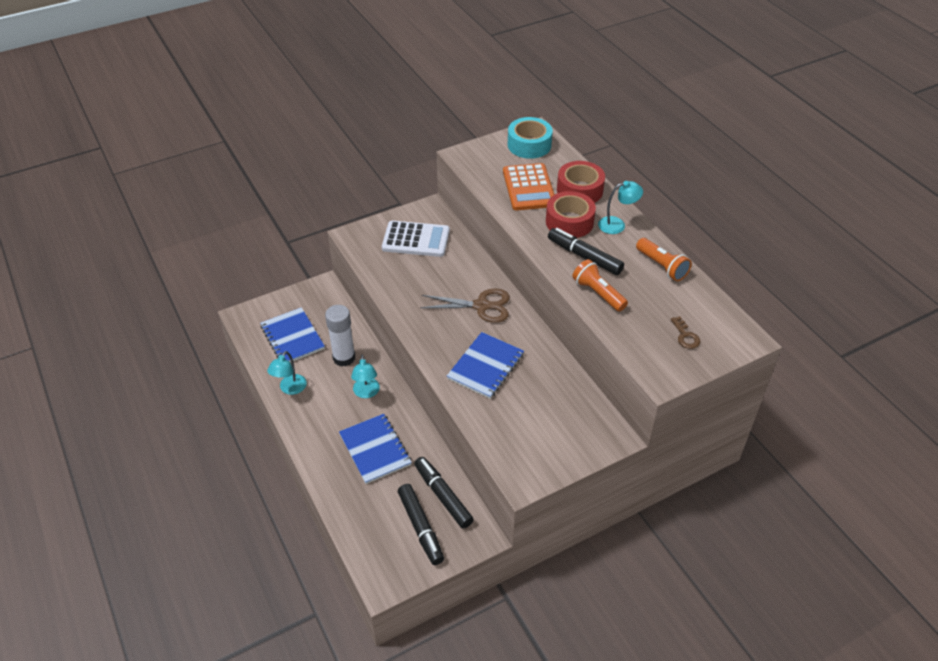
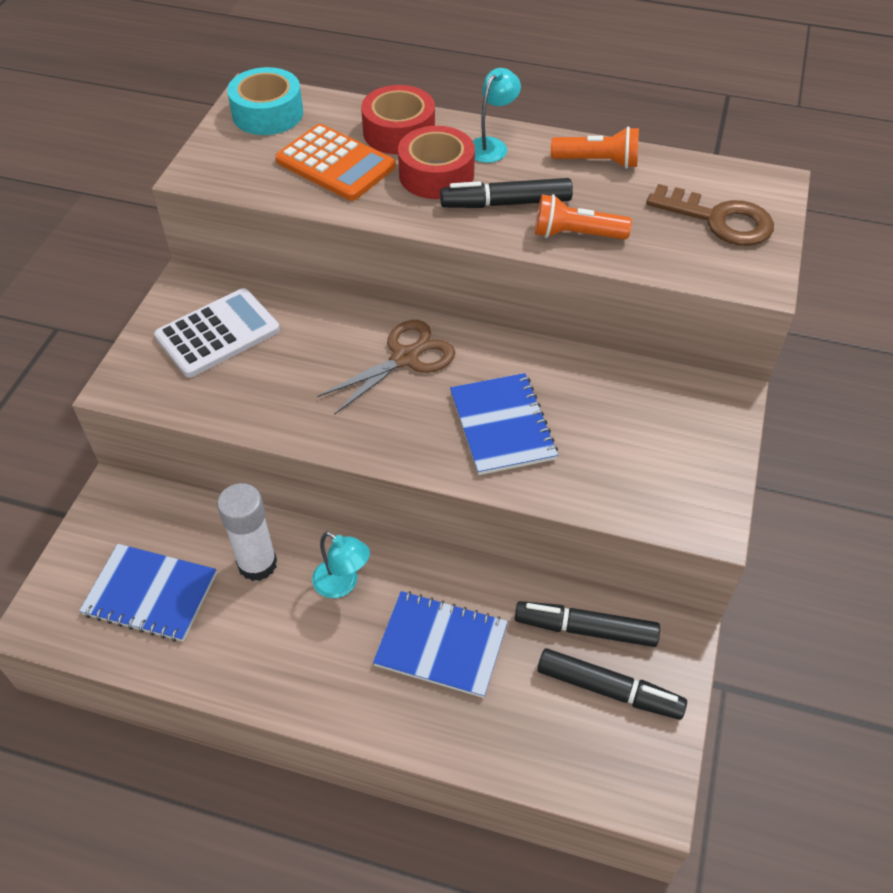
camera: 45 degrees left, 5 degrees up
turquoise lamp [267,351,307,395] -> none
brown key [671,316,701,349] -> brown key [646,184,774,246], size x2.02

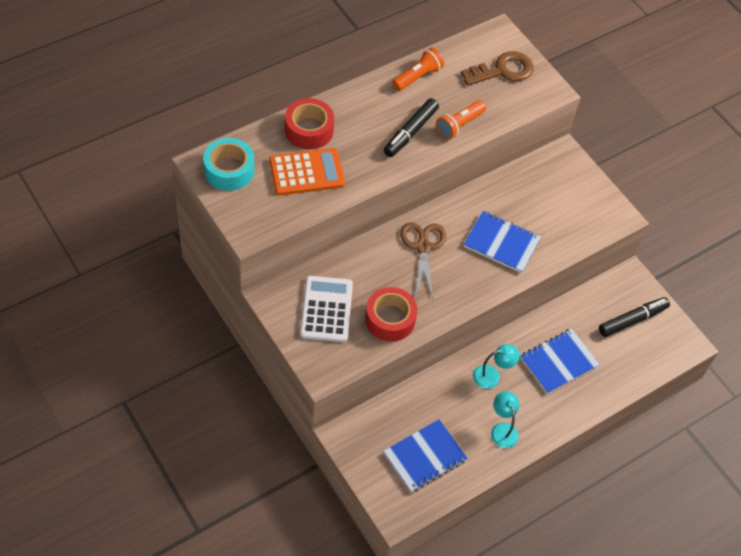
camera: 55 degrees left, 5 degrees up
white glue stick [217,483,277,581] -> none
red tape [398,126,475,199] -> red tape moved to [365,287,417,341]
turquoise lamp [473,68,521,163] -> turquoise lamp moved to [491,391,519,448]
black marker [515,601,660,647] -> none

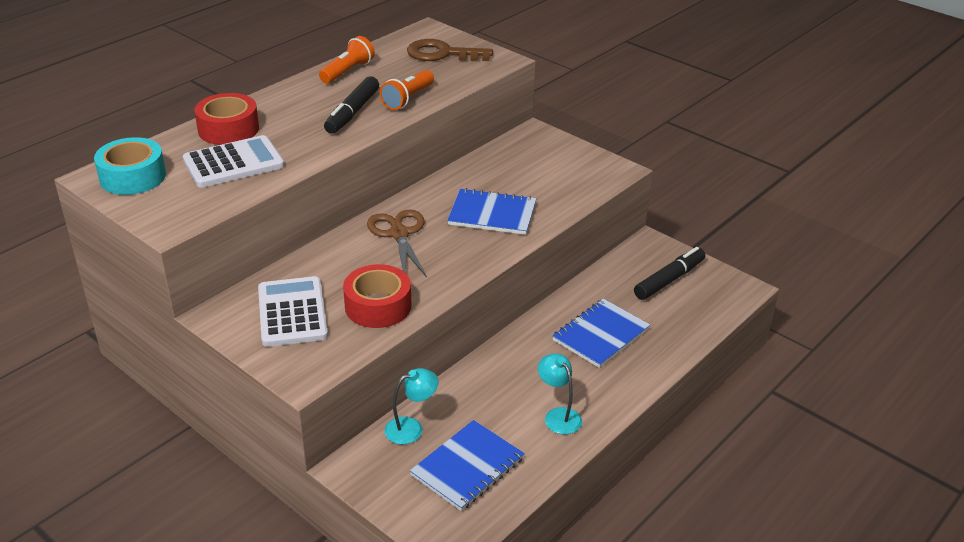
camera: 10 degrees left, 20 degrees down
orange calculator [269,148,345,195] -> white calculator [183,135,284,188]
brown key [461,51,533,86] -> brown key turned 135 degrees counterclockwise [407,39,493,61]
turquoise lamp [473,344,520,389] -> turquoise lamp moved to [385,368,439,444]

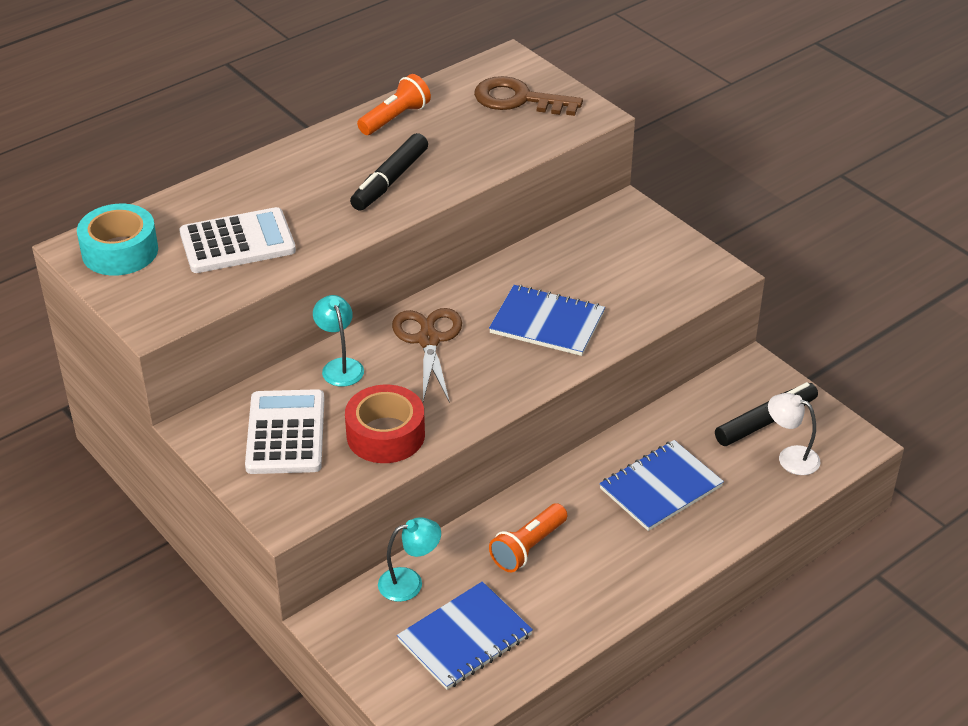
camera: 10 degrees right, 5 degrees up
red tape [194,93,259,145] -> none
orange flashlight [380,70,434,110] -> orange flashlight moved to [489,503,567,572]
turquoise lamp [538,353,582,434] -> turquoise lamp moved to [313,295,364,387]
none -> white lamp [768,393,820,475]

